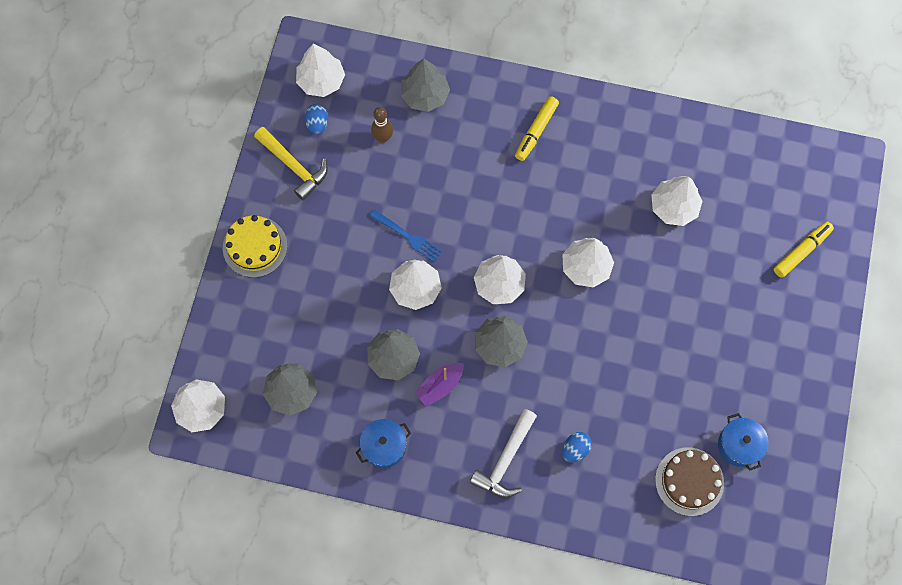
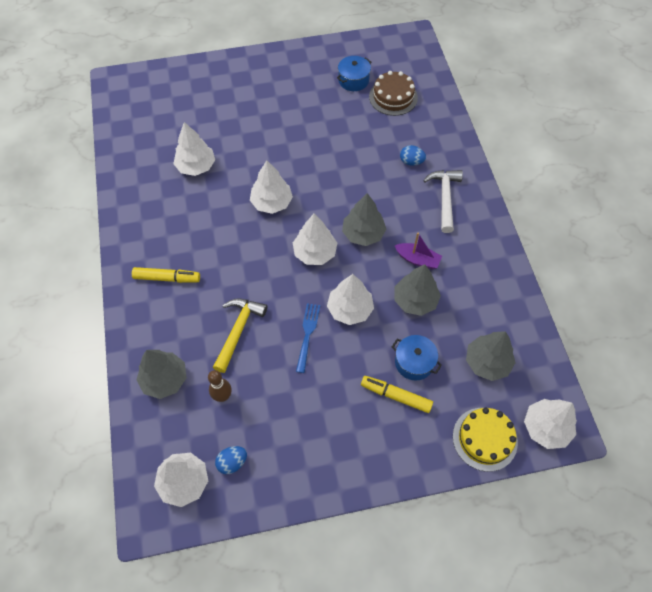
camera: 115 degrees left, 10 degrees down
yellow cake [223,215,287,278] -> yellow cake moved to [453,408,518,472]
yellow hammer [254,127,328,200] -> yellow hammer moved to [213,299,267,373]
blue pot [356,419,411,468] -> blue pot moved to [392,335,442,381]
white hammer [470,409,537,498] -> white hammer turned 90 degrees counterclockwise [423,170,463,233]
yellow marker [774,221,834,278] -> yellow marker moved to [361,376,433,413]

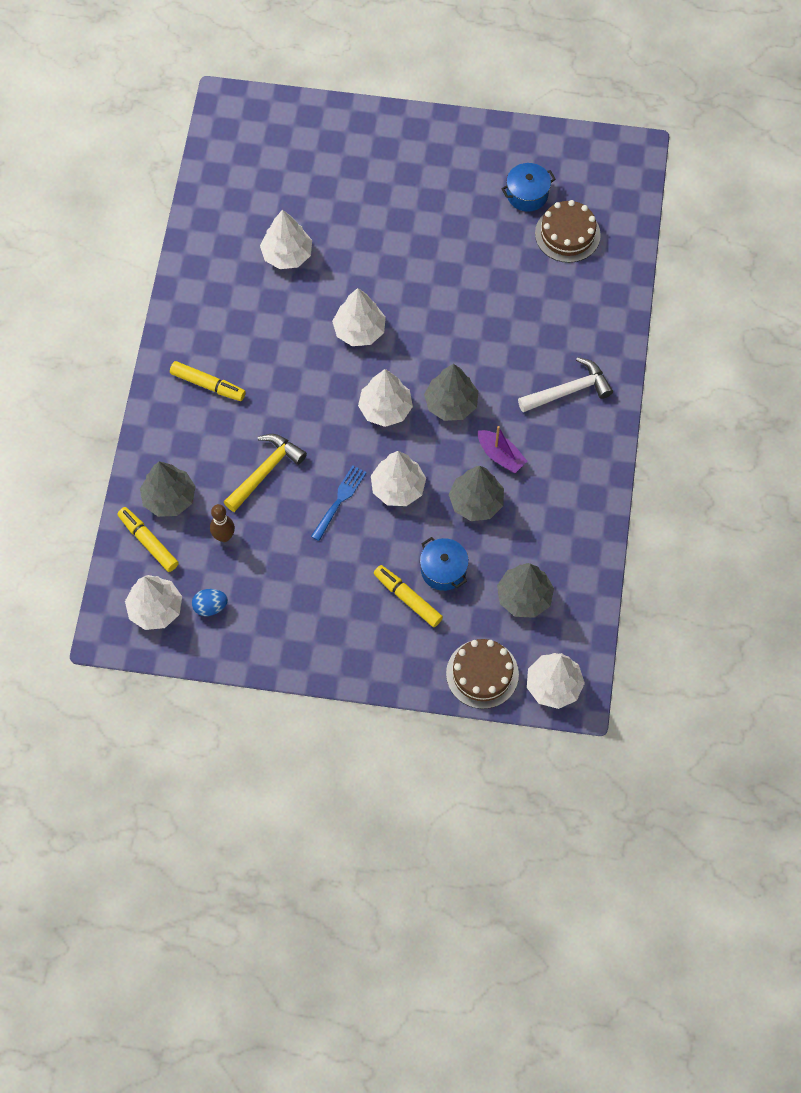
camera: 20 degrees right, 5 degrees up
blue egg [400,145,426,166] -> none
white hammer [423,170,463,233] -> white hammer turned 45 degrees clockwise [518,357,613,412]
yellow cake [453,408,518,472] -> brown cake [446,639,519,709]
none -> yellow marker [117,507,179,572]

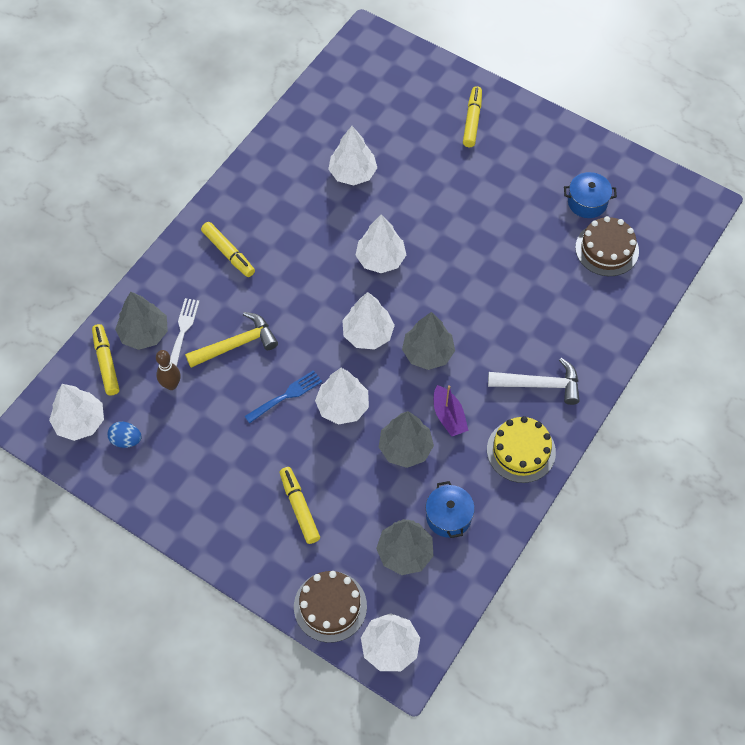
camera: 25 degrees right, 5 degrees down
blue pot [420,537,469,591] -> blue pot moved to [426,481,475,538]
none -> white fork [170,298,200,366]
none -> yellow marker [463,86,482,147]
none -> yellow cake [487,416,556,483]

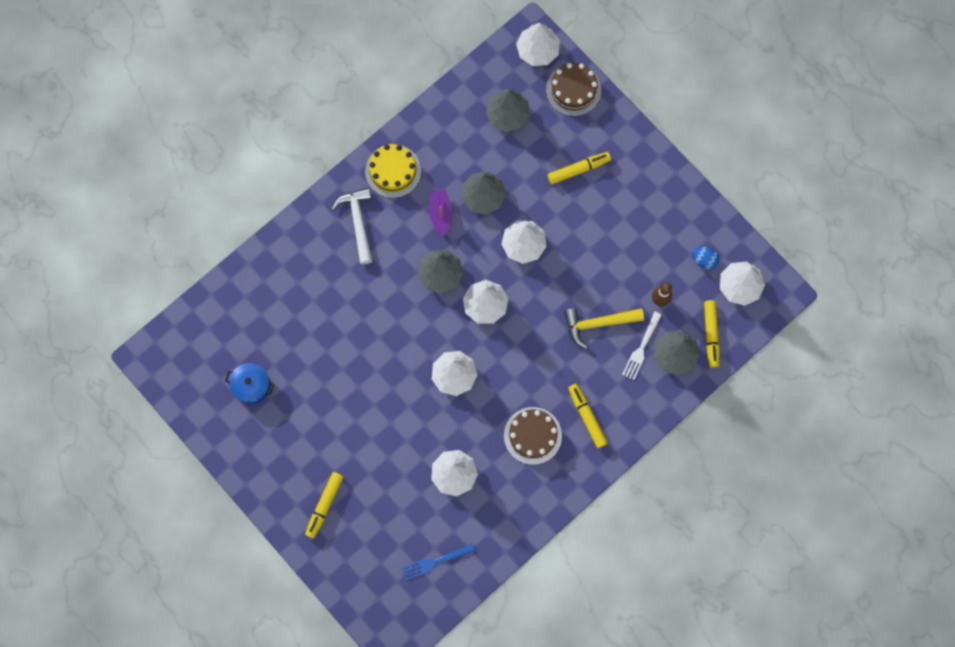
camera: 165 degrees left, 15 degrees up
blue fork [244,370,322,423] -> blue fork moved to [401,544,475,580]
yellow marker [280,467,320,544] -> yellow marker turned 105 degrees counterclockwise [547,152,611,185]
blue pot [426,481,475,538] -> none
white hammer [488,358,580,405] -> white hammer turned 60 degrees clockwise [331,188,373,265]
brown cake [575,216,639,276] -> brown cake moved to [504,407,562,465]

